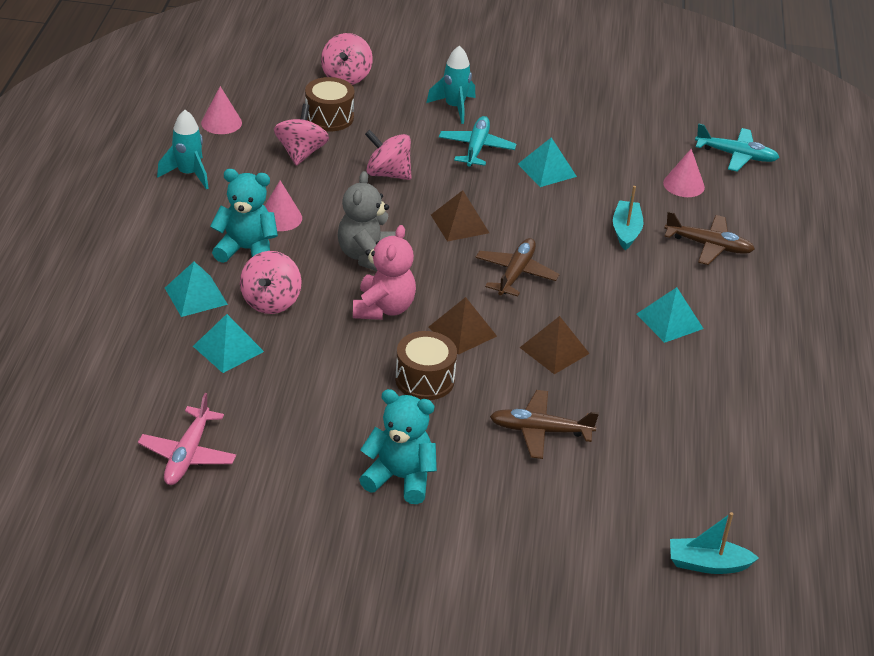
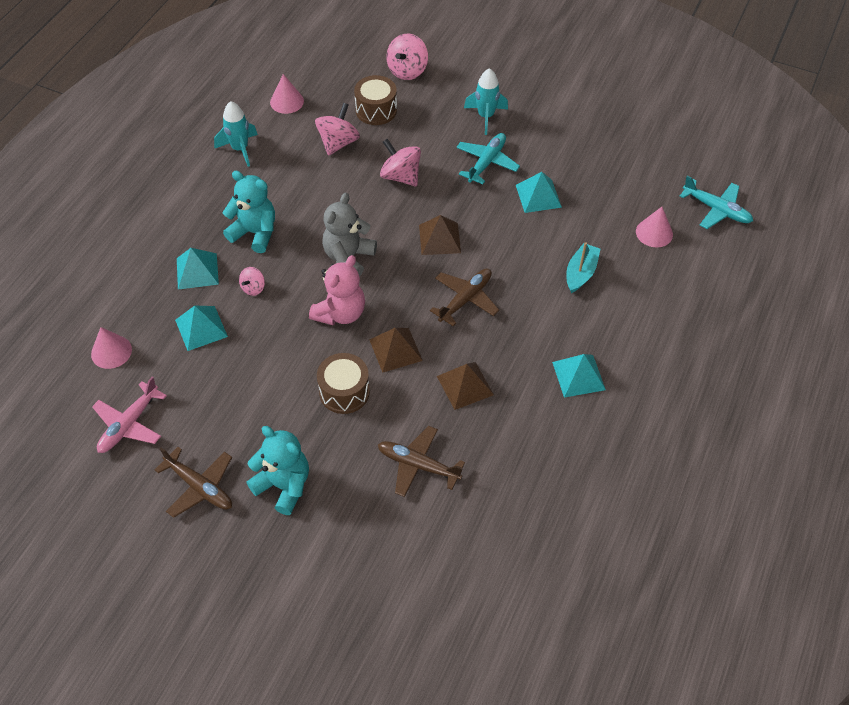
camera: 20 degrees right, 15 degrees up
pink spinning top [240,251,302,314] -> pink spinning top [239,267,265,296], size x0.56
pink cone [265,180,302,231] -> pink cone moved to [91,327,132,369]
brown plane [664,211,755,265] -> brown plane moved to [155,447,232,518]
turquoise boat [670,512,759,574] -> none

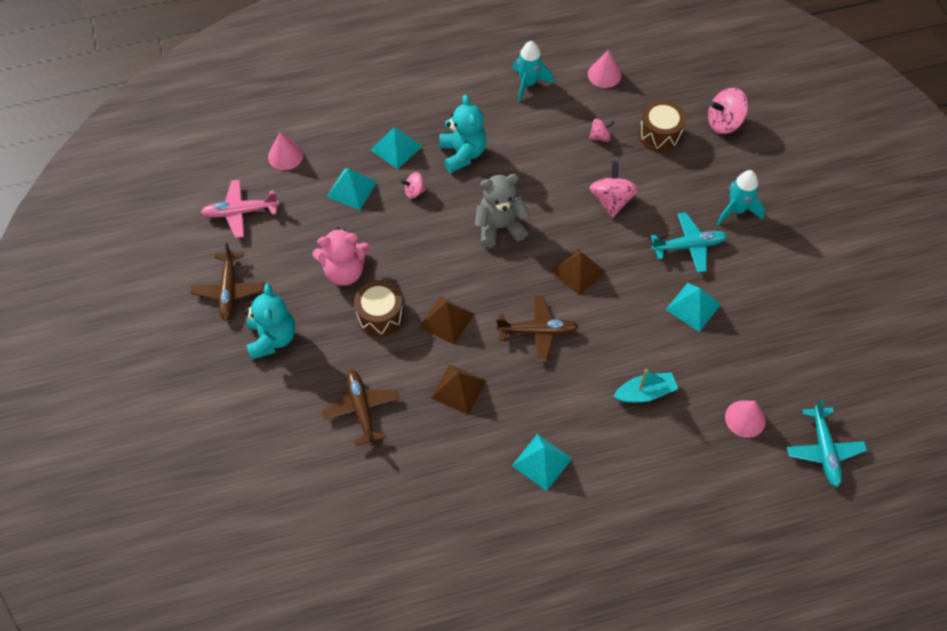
camera: 50 degrees right, 5 degrees up
pink teddy bear [309,255,365,325] -> pink teddy bear moved to [312,227,370,286]
pink spinning top [315,103,360,156] -> pink spinning top [589,119,614,142], size x0.56

